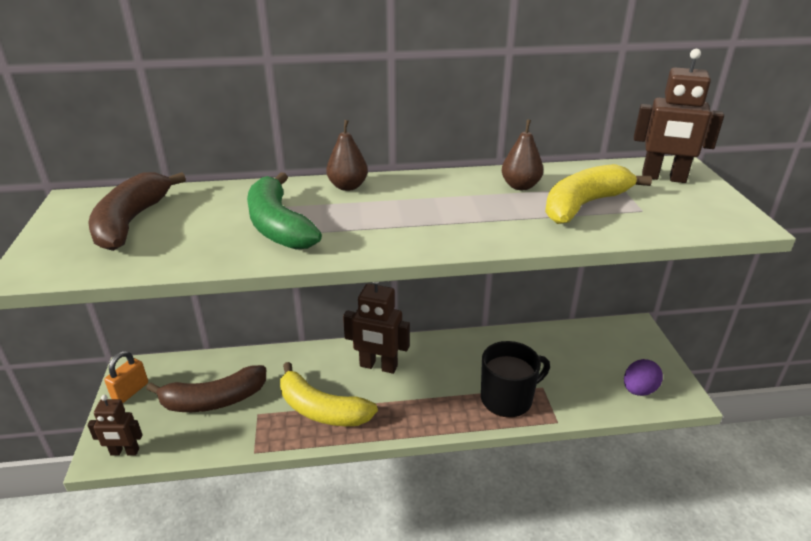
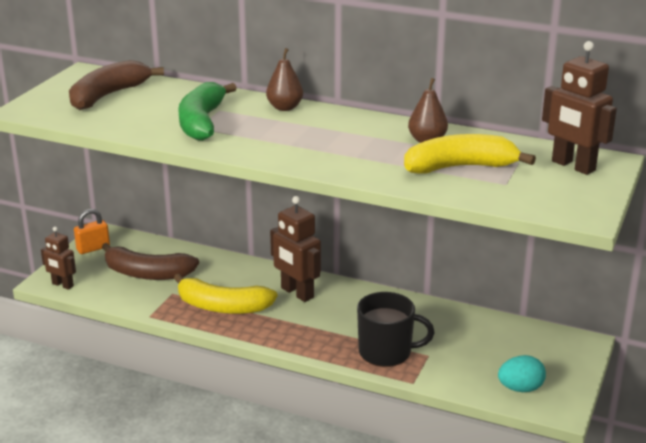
camera: 30 degrees right, 5 degrees down
yellow banana [280,362,378,426] -> yellow banana turned 45 degrees counterclockwise [174,274,277,314]
purple egg [624,359,663,396] -> turquoise egg [498,355,546,392]

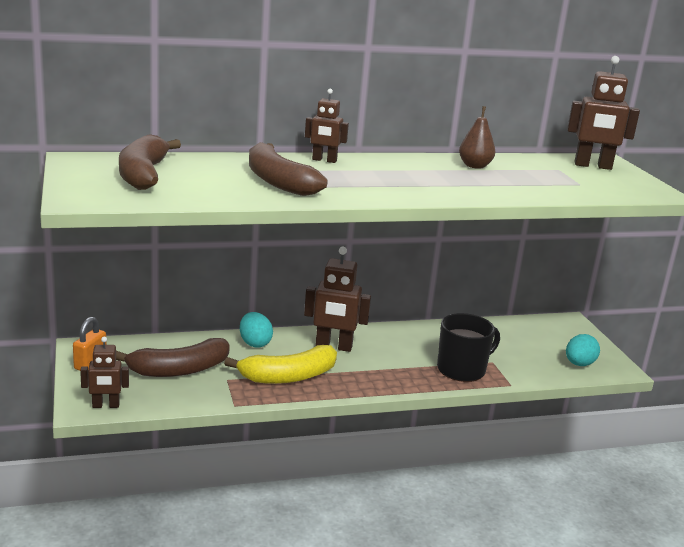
camera: 40 degrees left, 5 degrees down
green banana [178,82,237,141] -> brown banana [249,142,328,196]
brown pear [266,48,303,111] -> brown robot [305,89,349,163]
yellow banana [404,134,536,174] -> none
none -> turquoise egg [240,312,273,348]

